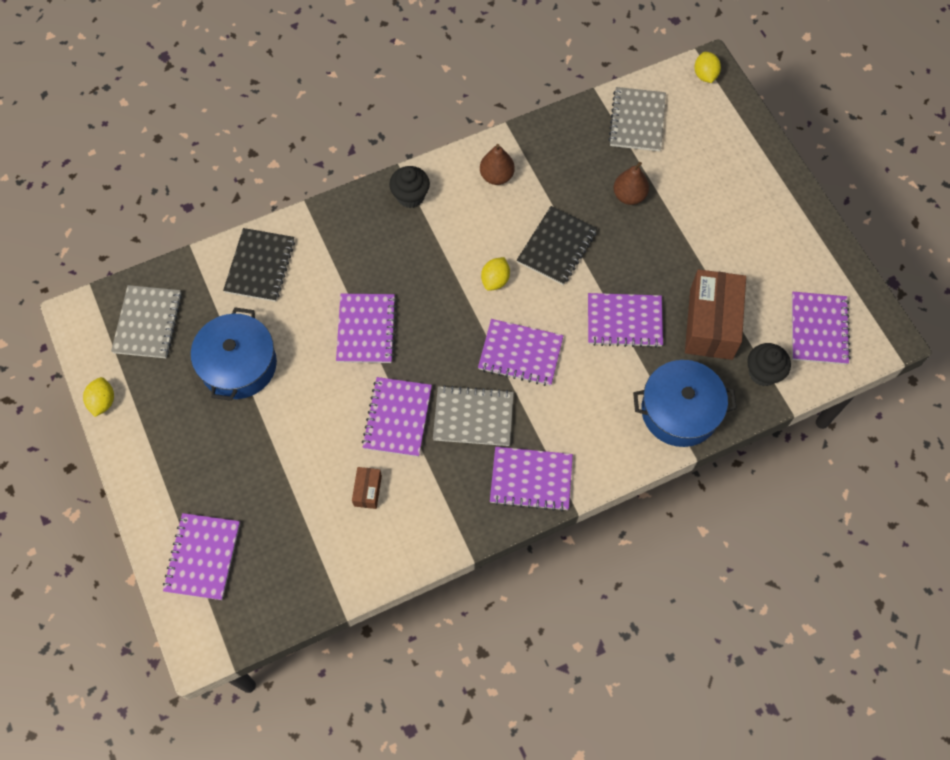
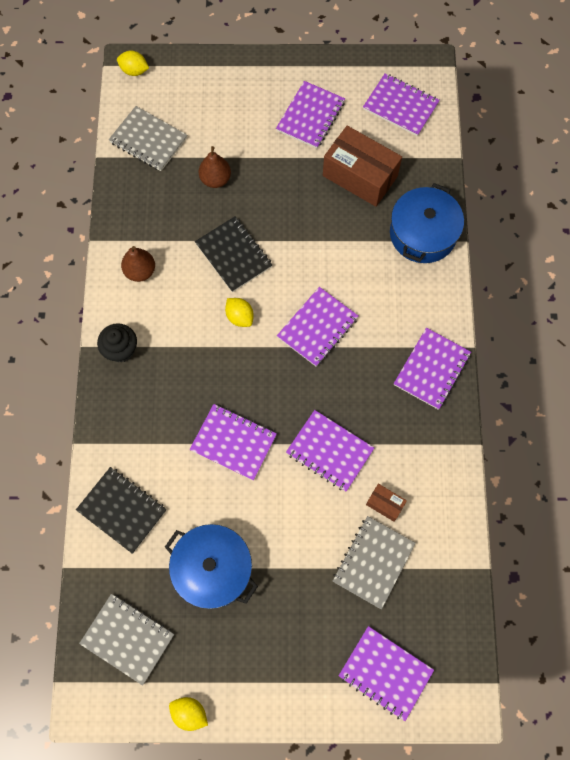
camera: 65 degrees left, 5 degrees up
grey notebook [433,385,514,446] -> grey notebook moved to [333,516,416,610]
purple notebook [588,293,663,348] -> purple notebook moved to [276,81,345,149]
black cupcake [747,343,791,386] -> none

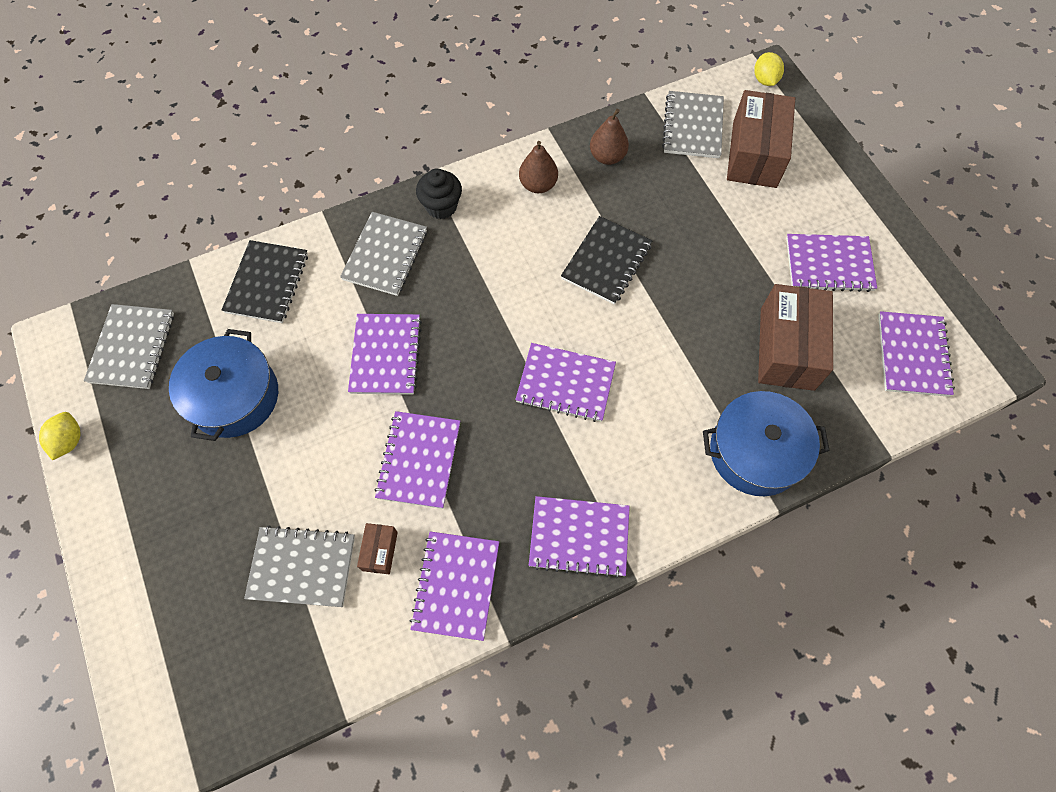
camera: 65 degrees right, 5 degrees down
brown pear [199,146,231,188] -> brown pear moved to [590,109,629,165]
yellow lemon [225,298,254,327] -> none
purple notebook [339,626,434,721] -> purple notebook moved to [410,531,499,641]
none -> grey notebook [340,212,427,296]
none -> brown box [727,90,795,188]

